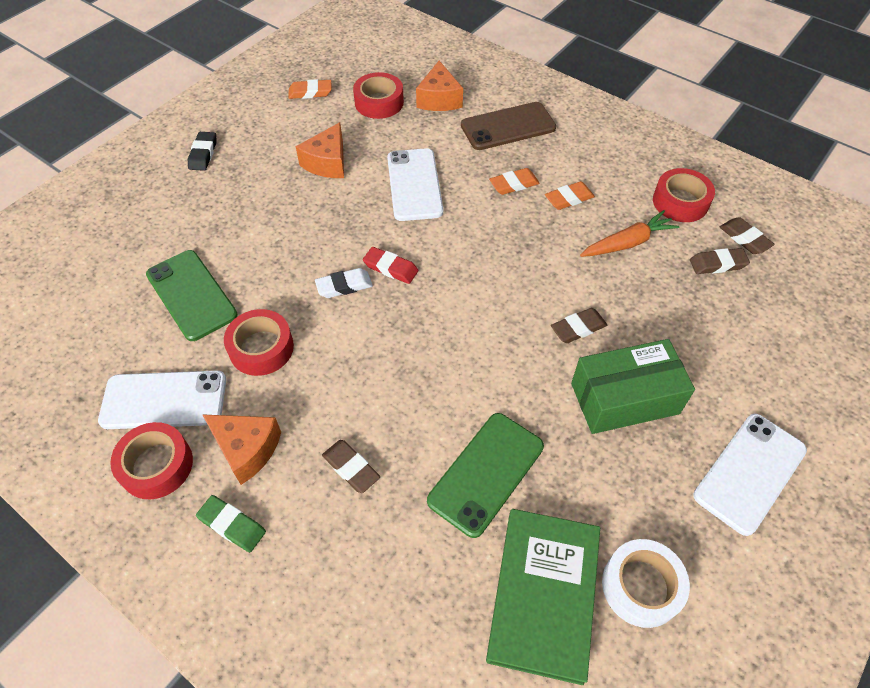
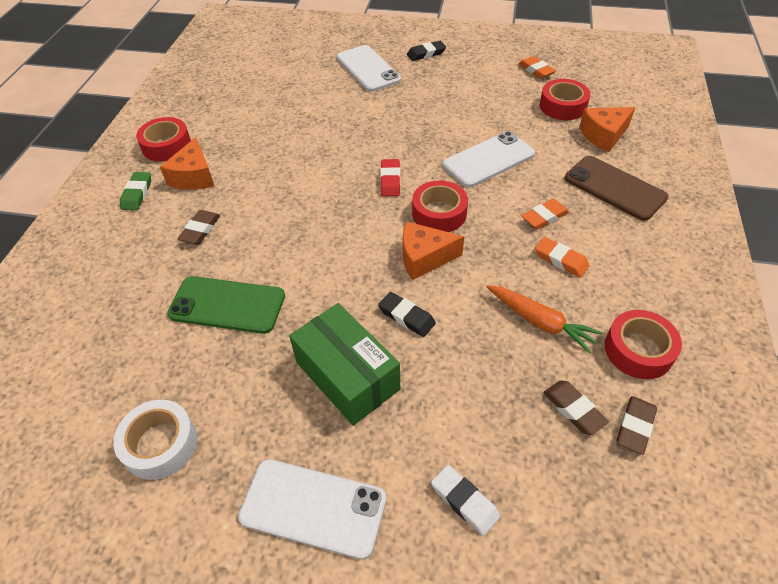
camera: 65 degrees right, 5 degrees down
white phone [98,371,226,429] -> white phone moved to [337,45,401,92]
green phone [146,250,238,341] -> none
red tape [224,309,294,376] -> red tape moved to [412,181,468,232]
orange cheese [296,122,344,178] -> orange cheese moved to [403,221,464,280]
white eraser [315,268,373,298] -> white eraser moved to [431,465,500,536]
green book [486,509,600,685] -> none
orange eraser [489,168,540,195] -> orange eraser turned 75 degrees counterclockwise [521,199,569,229]
brown eraser [551,308,608,343] -> black eraser [378,292,436,337]

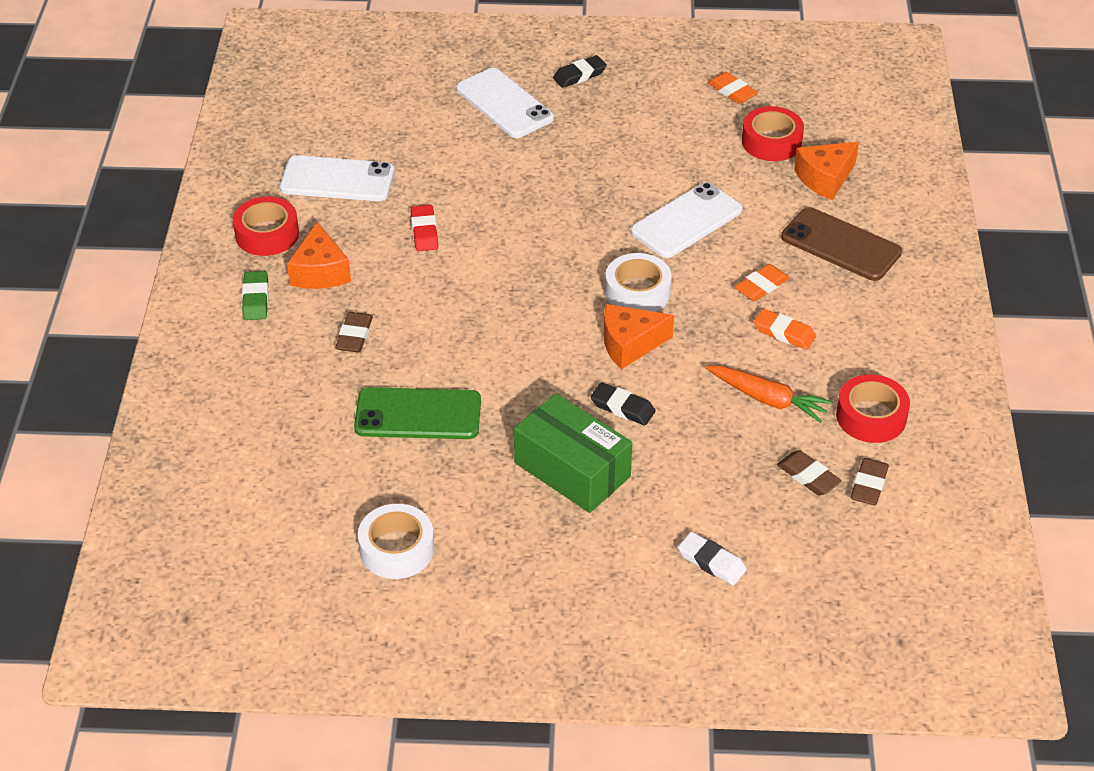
camera: 10 degrees left, 5 degrees down
white phone [238,459,386,559] -> white phone moved to [280,155,394,201]
red eraser [380,159,400,196] -> red eraser moved to [411,205,438,251]
red tape [412,181,468,232] -> white tape [605,253,672,312]

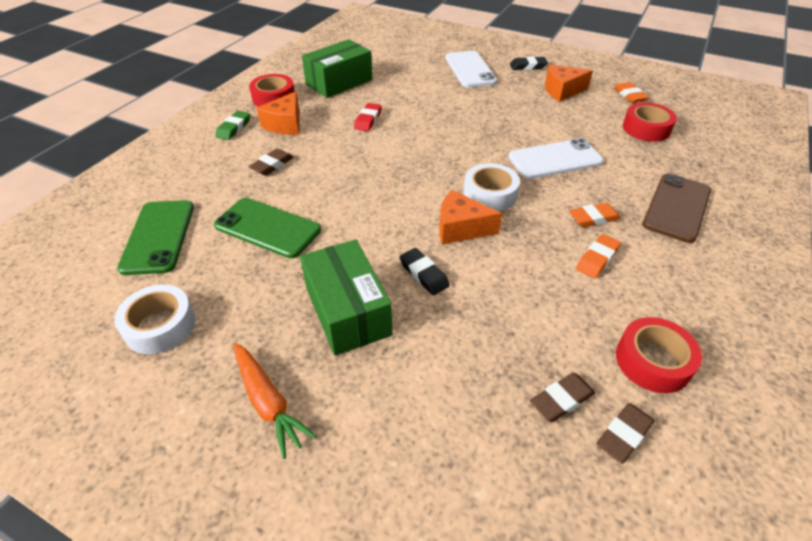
camera: 25 degrees right, 0 degrees up
white phone [280,155,394,201] -> green box [302,39,372,98]
white eraser [678,532,747,585] -> none
orange carrot [706,366,832,423] -> orange carrot moved to [233,343,317,459]
orange eraser [754,309,816,350] -> orange eraser turned 75 degrees clockwise [576,234,621,279]
brown eraser [777,450,842,496] -> brown eraser turned 75 degrees clockwise [530,373,595,422]
brown phone [781,207,902,281] -> brown phone turned 60 degrees clockwise [642,173,711,243]
orange cheese [794,142,859,200] -> orange cheese moved to [545,65,593,102]
none -> green phone [117,200,194,275]

